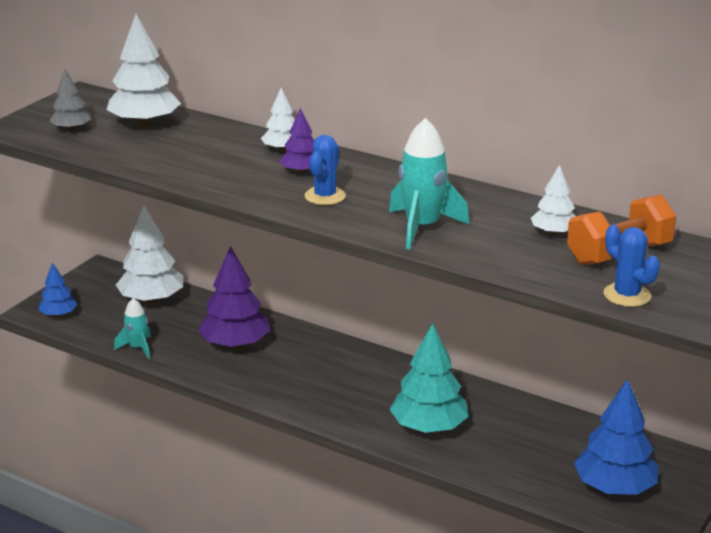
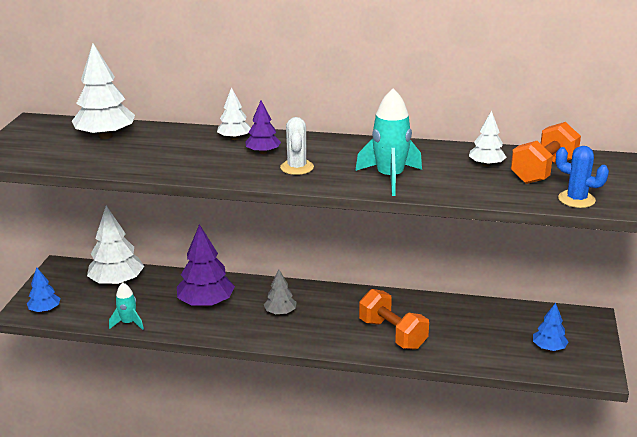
camera: 20 degrees left, 0 degrees up
grey tree [49,69,91,131] -> grey tree moved to [264,270,296,315]
blue cactus [305,135,346,205] -> white cactus [280,117,314,175]
turquoise tree [389,322,469,433] -> orange dumbbell [359,289,429,350]
blue tree [574,379,658,495] -> blue tree [533,303,568,351], size x0.56

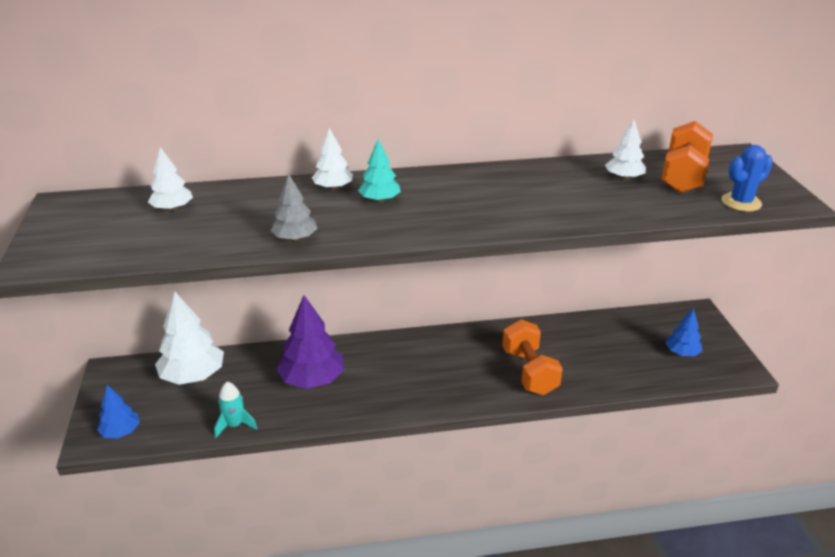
camera: 20 degrees left, 5 degrees up
white tree [72,43,135,139] -> white tree [148,147,193,211], size x0.56
purple tree [245,101,281,154] -> turquoise tree [358,139,401,203]
grey tree [264,270,296,315] -> grey tree moved to [271,174,317,241]
white cactus [280,117,314,175] -> none
turquoise rocket [355,89,422,196] -> none
orange dumbbell [359,289,429,350] -> orange dumbbell turned 45 degrees clockwise [502,319,563,395]
blue cactus [556,146,609,208] -> blue cactus turned 45 degrees counterclockwise [721,145,773,212]

